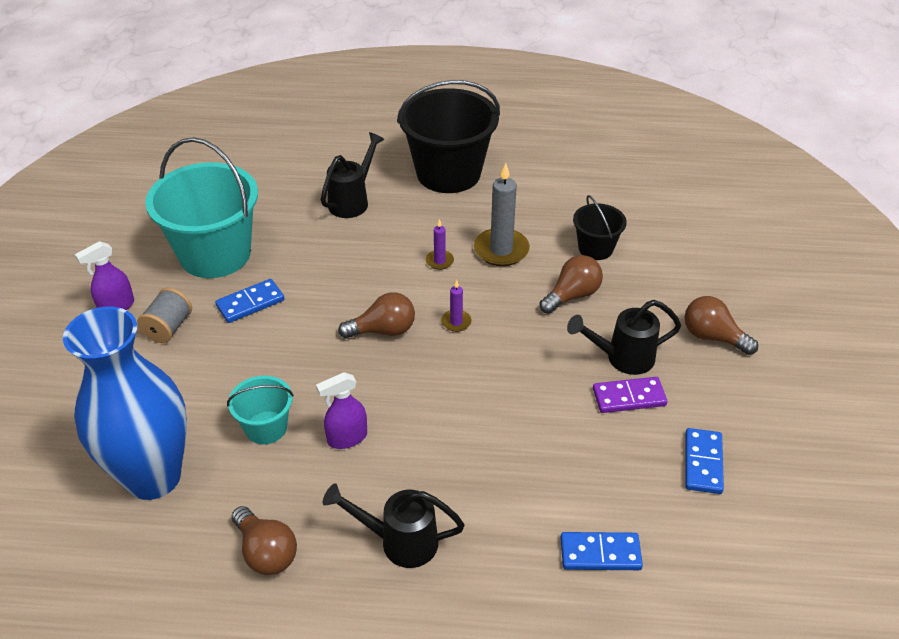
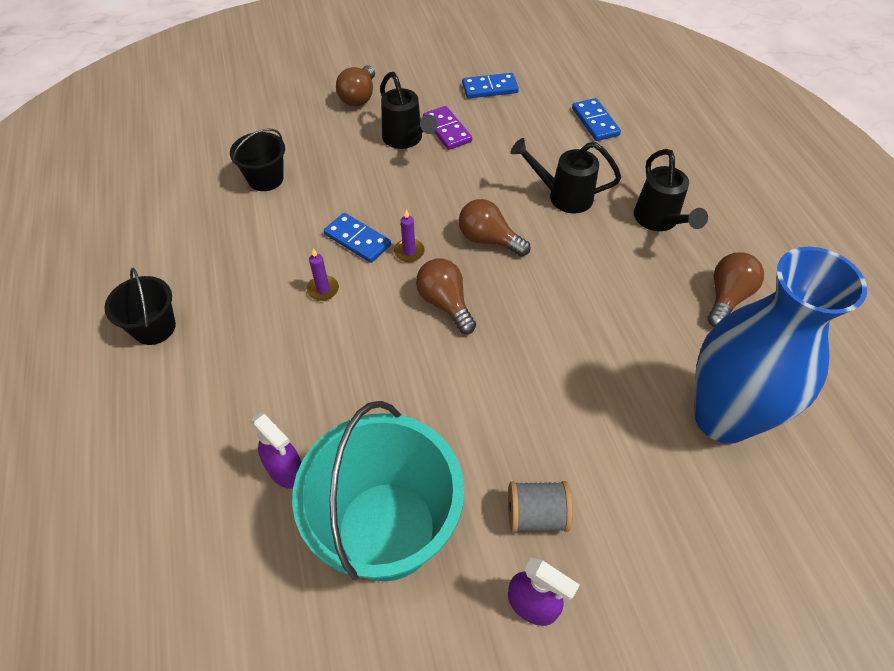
camera: 110 degrees left, 10 degrees up
blue domino [215,279,285,323] -> blue domino moved to [324,213,391,263]
turquoise bucket [227,376,294,444] -> none
purple spray bottle [316,372,367,449] -> purple spray bottle moved to [251,412,302,489]
black watering can [321,132,385,218] -> black watering can moved to [511,138,621,214]
black bucket [397,80,500,193] -> black bucket [104,268,176,345], size x0.50
grey candle [474,163,530,266] -> none
brown light bulb [539,255,603,314] -> brown light bulb moved to [459,199,531,257]

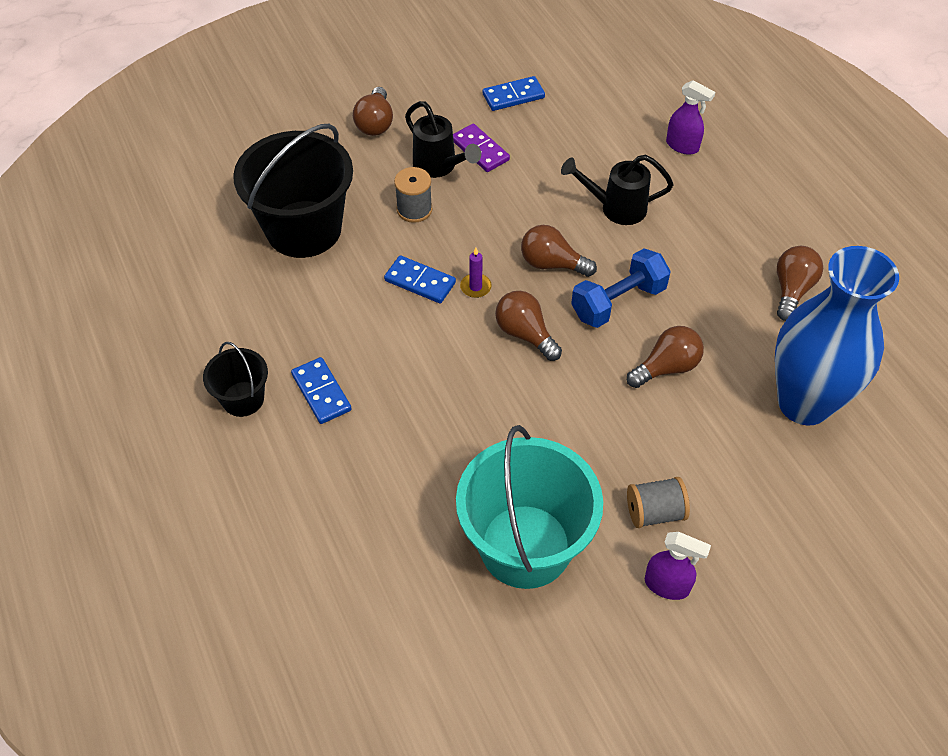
camera: 10 degrees left, 0 degrees up
black bucket [230,128,285,191] -> black bucket [233,124,353,258], size x2.01
purple spray bottle [251,412,302,489] -> purple spray bottle moved to [666,80,715,155]
purple candle [307,248,339,301] -> none
blue domino [572,98,621,141] -> blue domino moved to [291,357,352,424]
black watering can [634,149,708,231] -> none
none -> grey spool [394,167,432,223]
none -> blue dumbbell [571,249,671,328]
none -> brown light bulb [627,326,704,388]

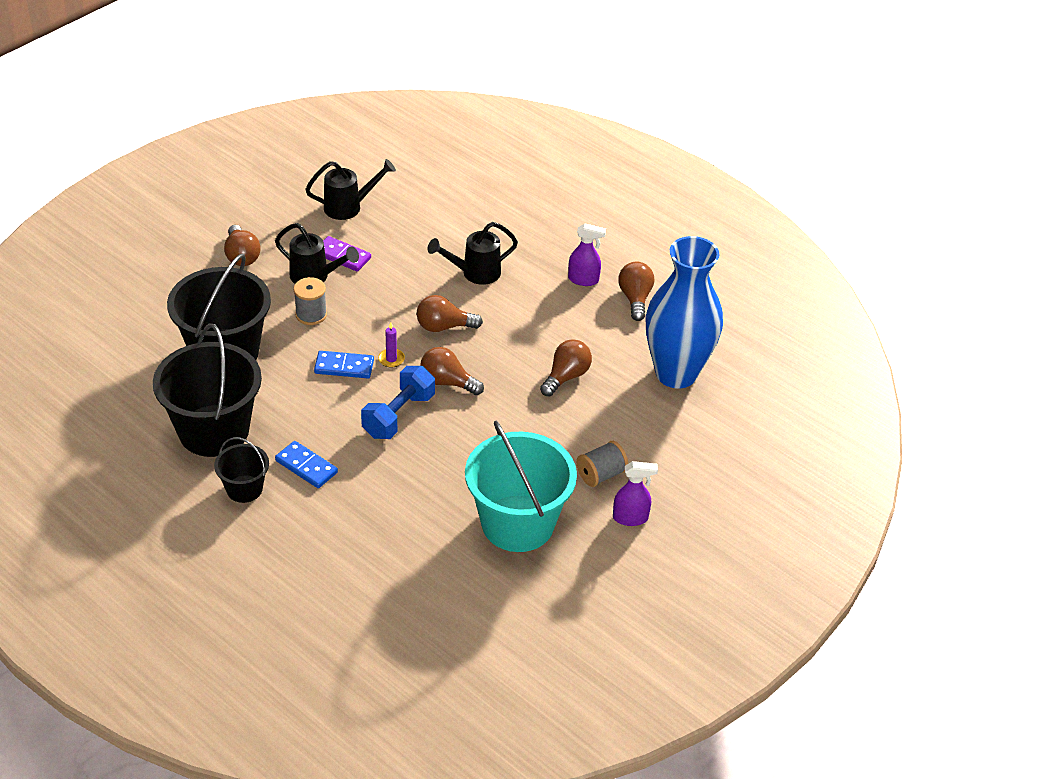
camera: 25 degrees left, 10 degrees down
blue domino [482,76,545,111] -> black watering can [305,159,396,220]
blue dumbbell [571,249,671,328] -> blue dumbbell moved to [361,366,435,439]
purple spray bottle [666,80,715,155] -> purple spray bottle moved to [568,223,606,286]
none -> black bucket [153,324,262,457]

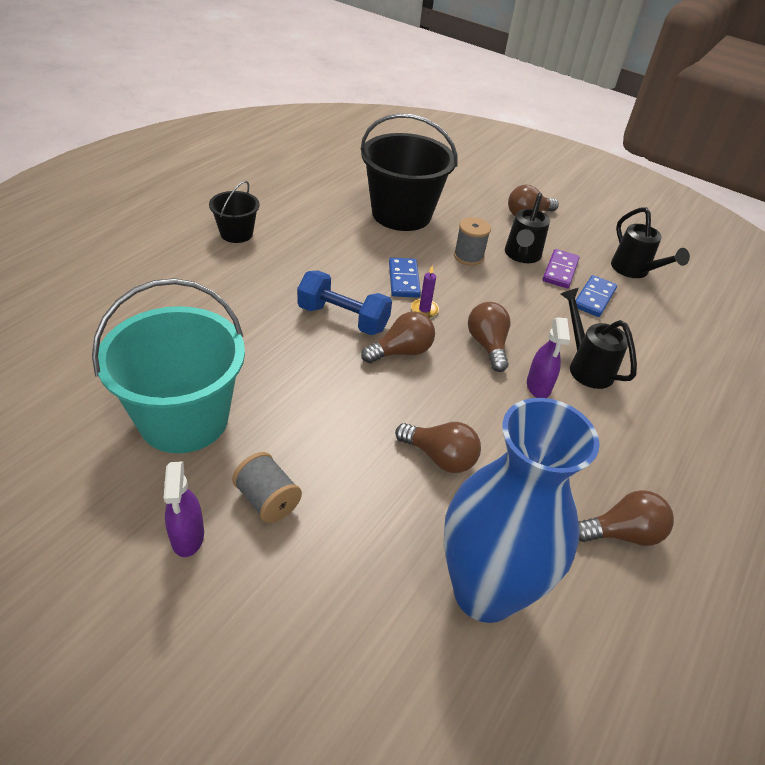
camera: 80 degrees right, 0 degrees up
black bucket [153,324,262,457] -> none
blue domino [275,441,338,488] -> blue domino moved to [576,275,617,317]
brown light bulb [420,347,484,395] -> brown light bulb turned 45 degrees clockwise [361,311,435,363]
purple spray bottle [568,223,606,286] -> purple spray bottle moved to [527,317,570,398]

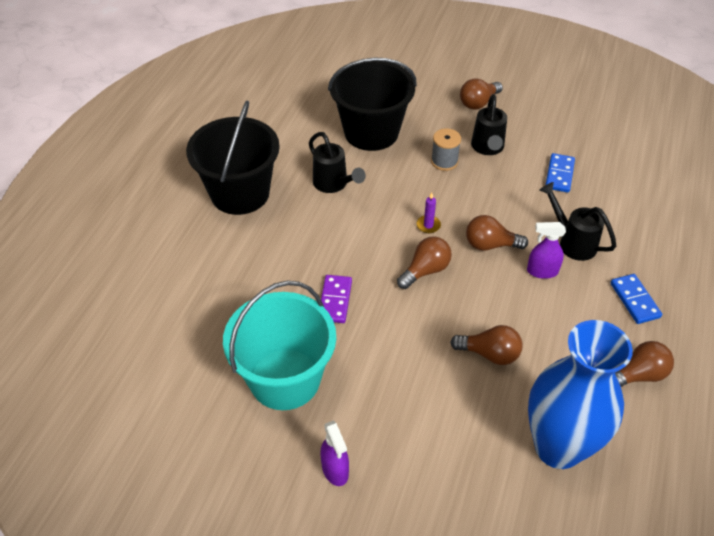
camera: 10 degrees left, 5 degrees up
black bucket [209,181,260,243] -> black bucket [186,101,280,215], size x2.01
grey spool [232,452,302,523] -> none
blue dumbbell [297,271,392,335] -> none
blue domino [389,258,421,298] -> blue domino moved to [610,274,662,324]
brown light bulb [468,302,510,372] -> brown light bulb turned 60 degrees counterclockwise [466,215,528,251]
purple spray bottle [527,317,570,398] -> purple spray bottle turned 105 degrees clockwise [527,222,566,279]
purple domino [543,249,580,288] -> purple domino moved to [321,275,352,323]
black watering can [611,207,690,278] -> black watering can moved to [309,132,366,193]

